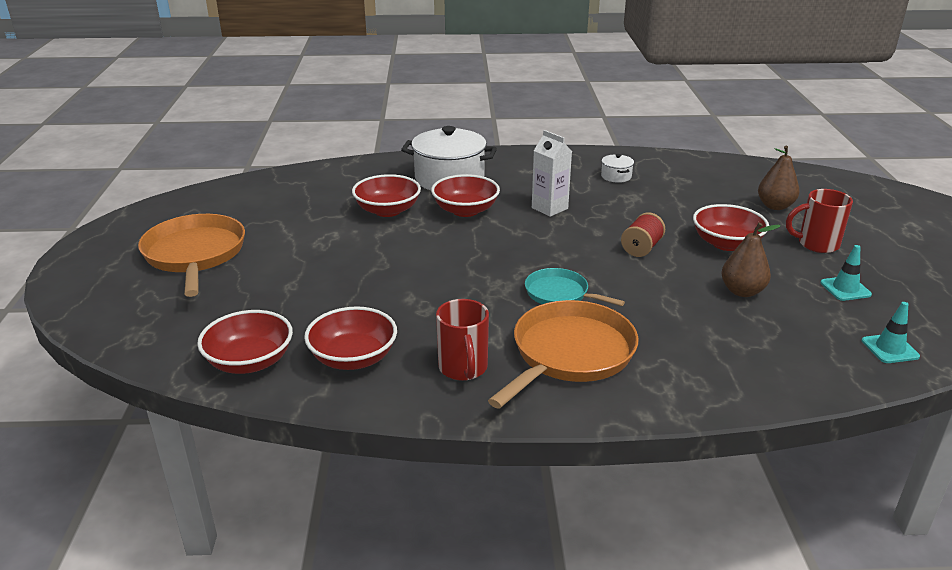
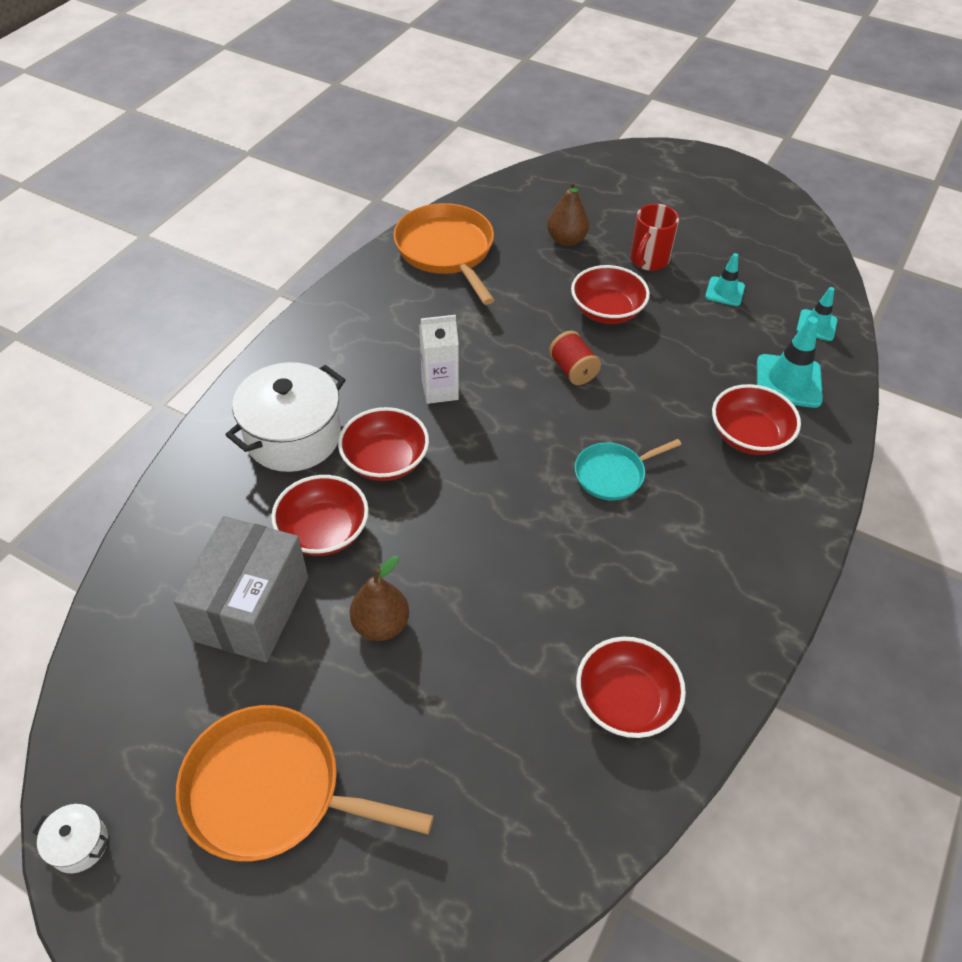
camera: 60 degrees left, 20 degrees up
red bowl [197,310,293,374] -> red bowl moved to [712,384,801,455]
red mug [436,299,489,381] -> none
orange pan [488,300,639,409] -> orange pan moved to [393,203,495,305]
white pot [601,154,634,183] -> white pot moved to [33,804,109,873]
brown pear [721,223,781,297] -> brown pear moved to [349,556,409,641]
none -> grey box [174,516,308,662]
none -> turquoise traffic cone [757,316,823,408]

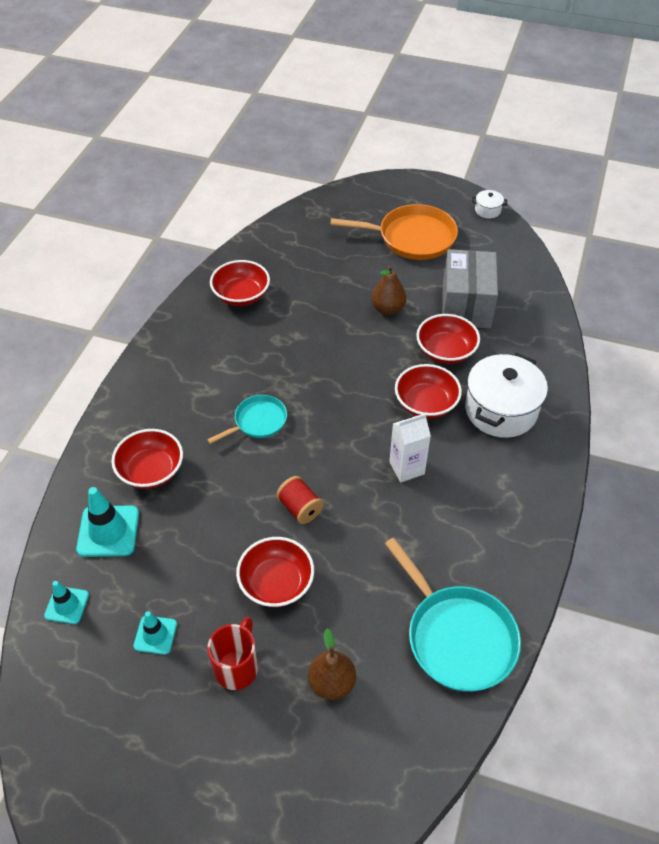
camera: 170 degrees right, 0 degrees up
orange pan [393,203,495,305] -> turquoise pan [385,538,521,692]

